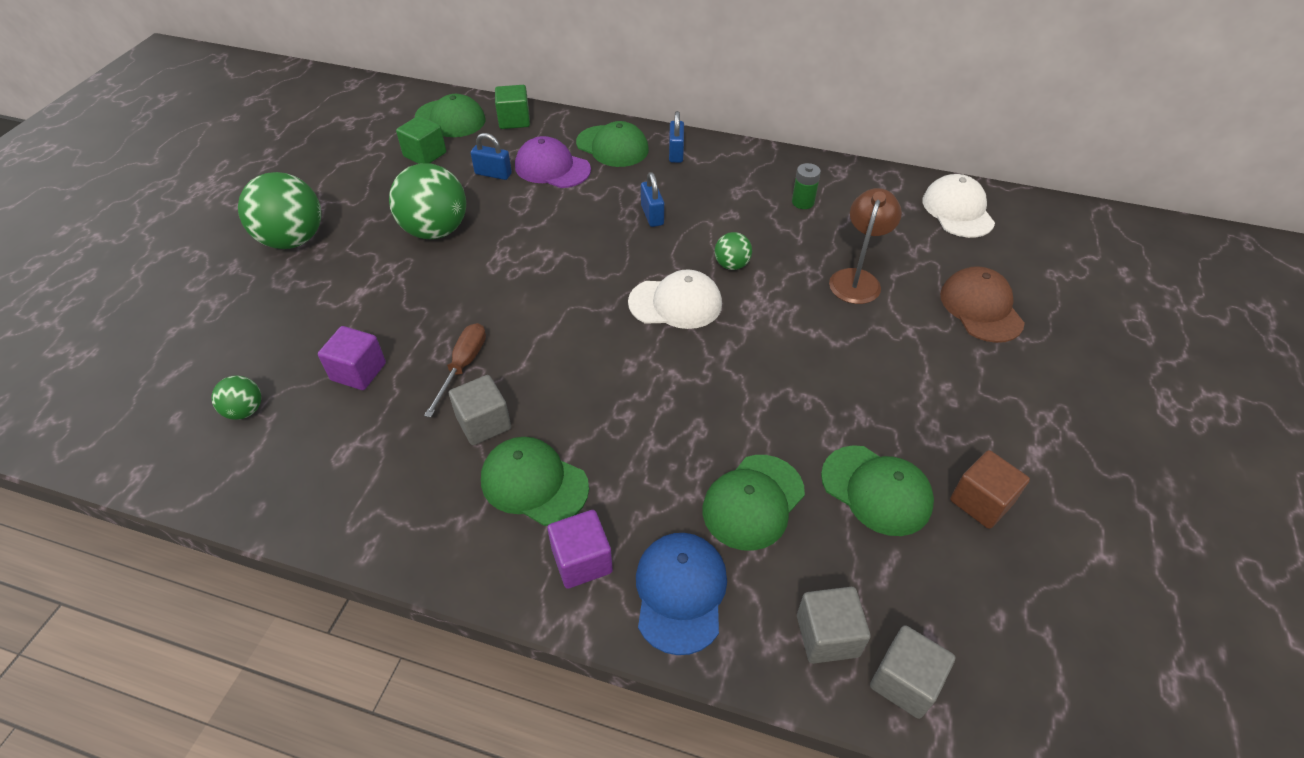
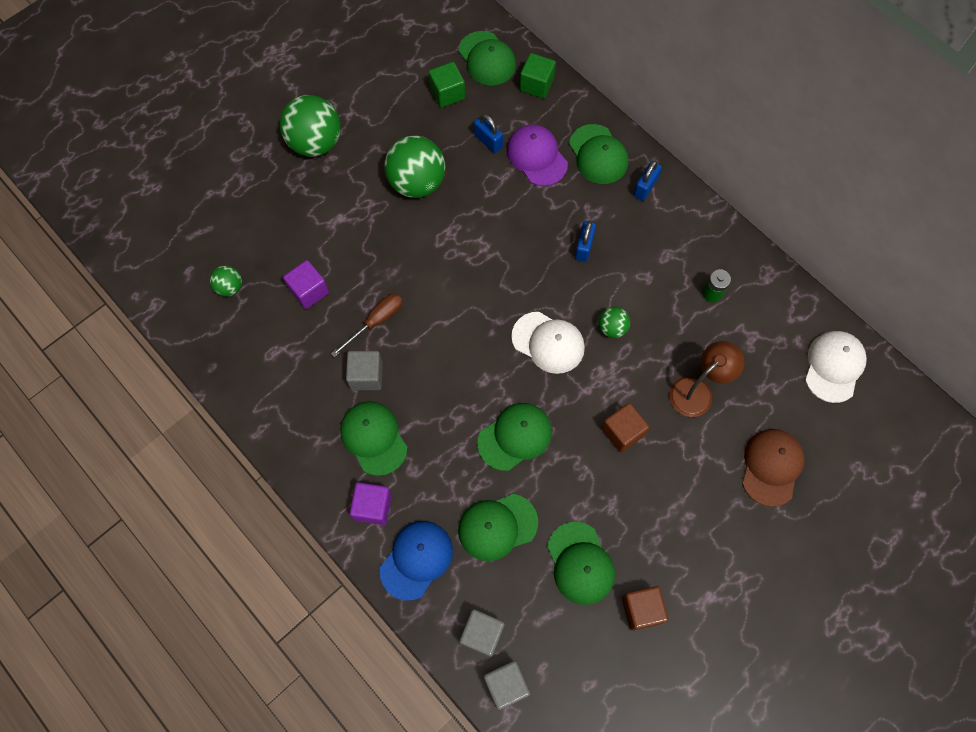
camera: 30 degrees right, 20 degrees up
none -> green cap [477,403,552,471]
none -> brown cube [601,403,649,453]

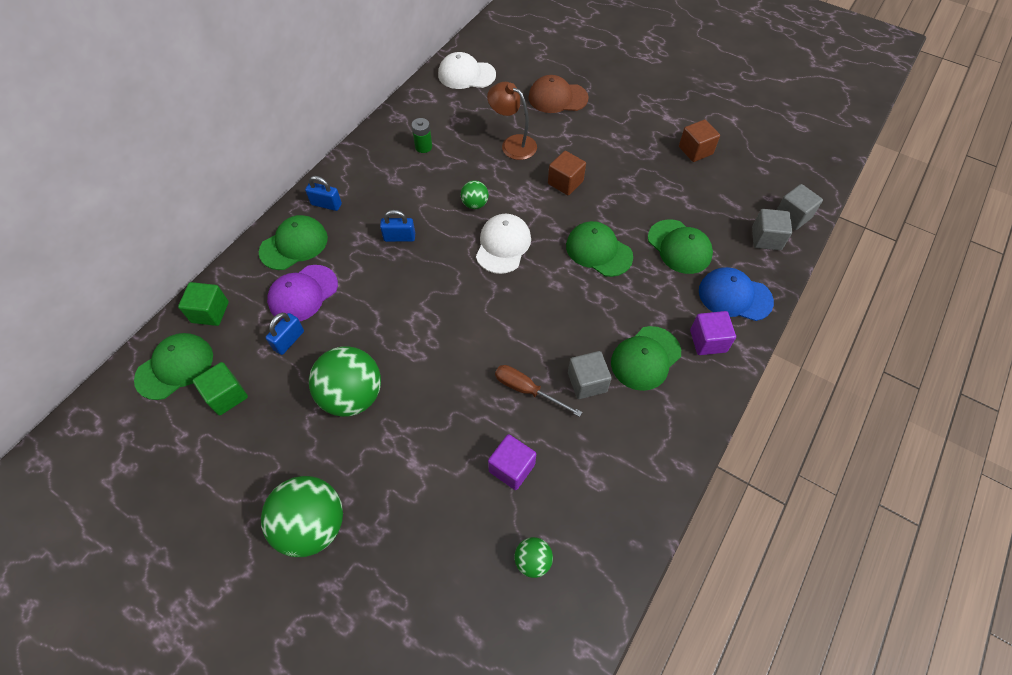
camera: 105 degrees left, 10 degrees down
green cap [547,522,615,605] -> none

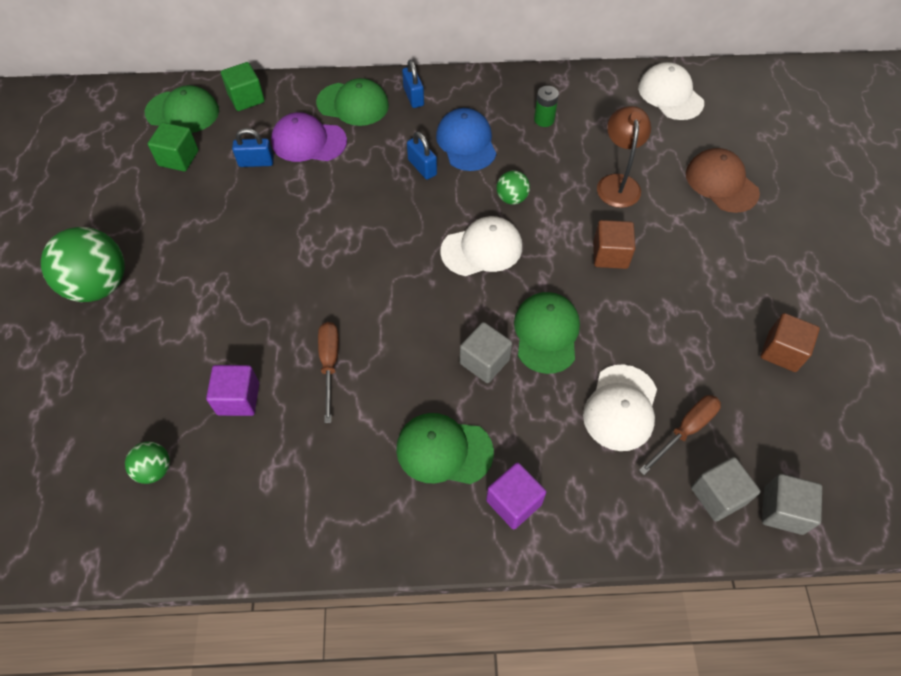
camera: 55 degrees right, 0 degrees up
green ball [309,346,381,417] -> none
grey cube [568,351,612,399] -> grey cube moved to [460,322,512,383]
green cap [648,219,713,274] -> white cap [583,364,657,451]
blue cap [699,267,774,321] -> blue cap moved to [436,108,496,171]
none -> brown screwdriver [639,395,721,475]

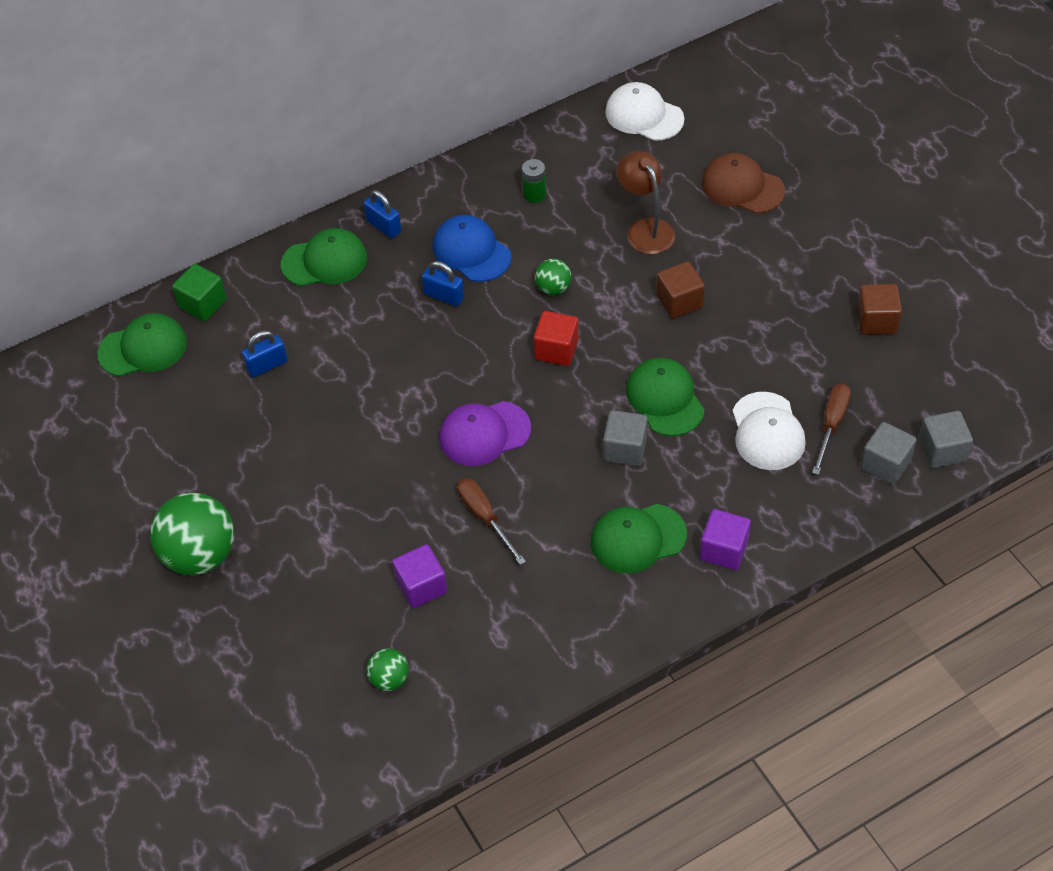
camera: 25 degrees left, 5 degrees down
green cube [148,122,199,171] -> none
purple cap [271,112,347,162] -> purple cap moved to [439,401,531,466]
white cap [440,216,522,276] -> red cube [534,311,579,366]

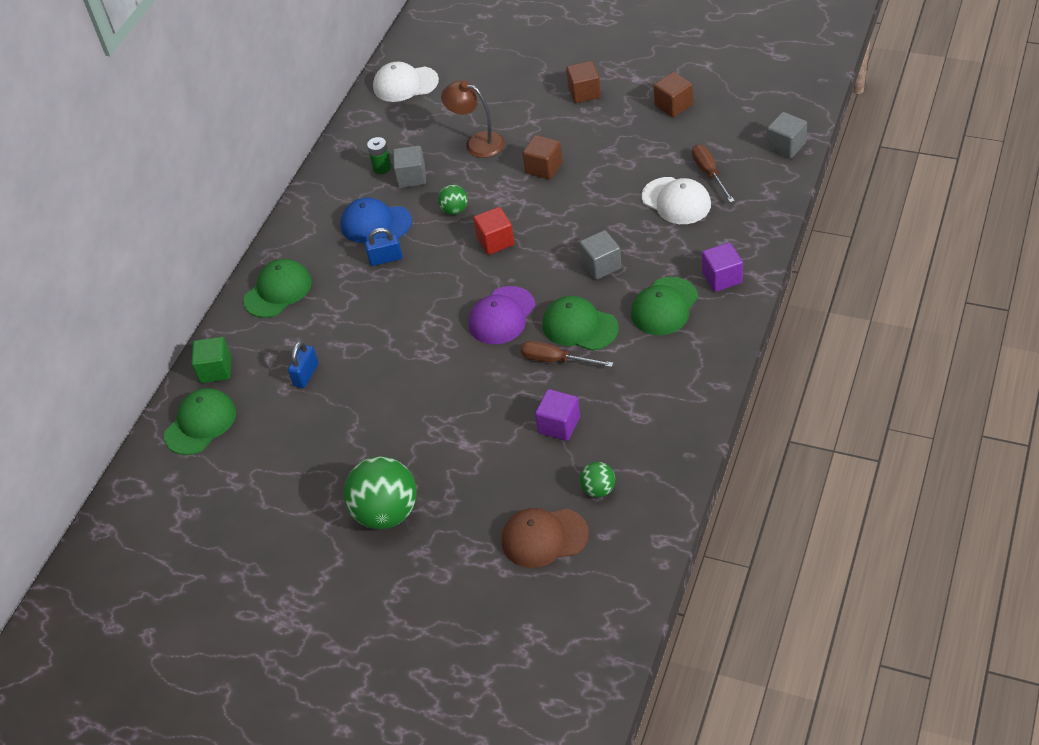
camera: 35 degrees left, 5 degrees down
blue padlock [364,190,401,238] -> none
green cap [626,358,705,436] -> green cap moved to [542,296,619,351]
brown cap [702,153,785,214] -> brown cap moved to [502,508,589,568]
grey cube [861,422,917,484] -> grey cube moved to [393,145,426,188]
none -> brown cube [566,61,601,103]

